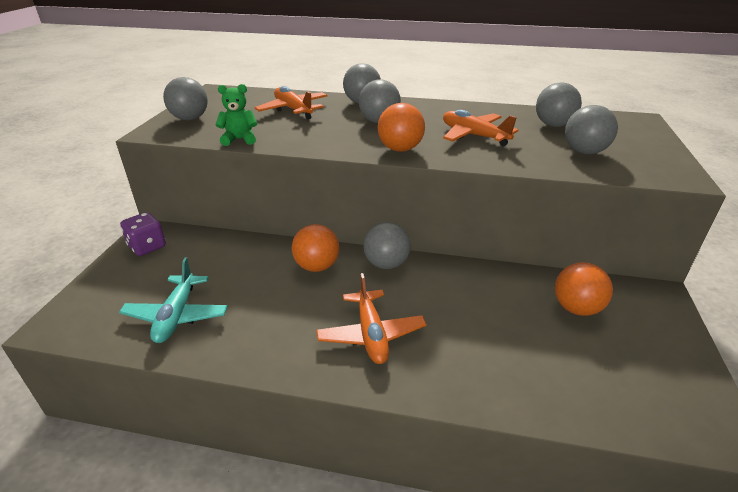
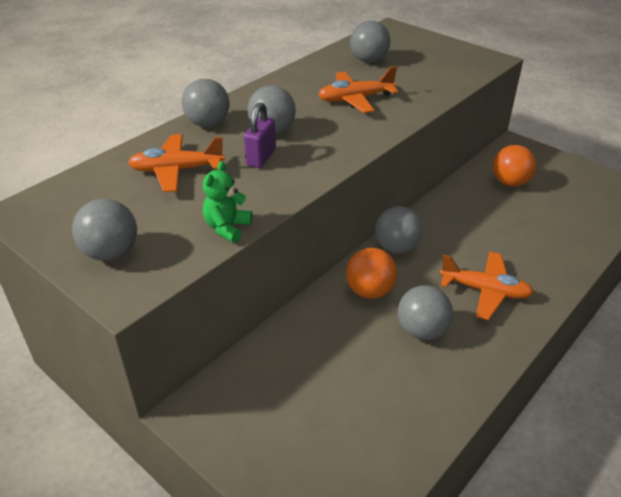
camera: 60 degrees left, 5 degrees up
turquoise plane [119,257,228,343] -> none
purple dice [120,212,166,256] -> none
orange ball [378,103,425,152] -> none
grey ball [565,105,618,154] -> grey ball moved to [398,285,453,340]
none -> purple padlock [244,102,276,168]

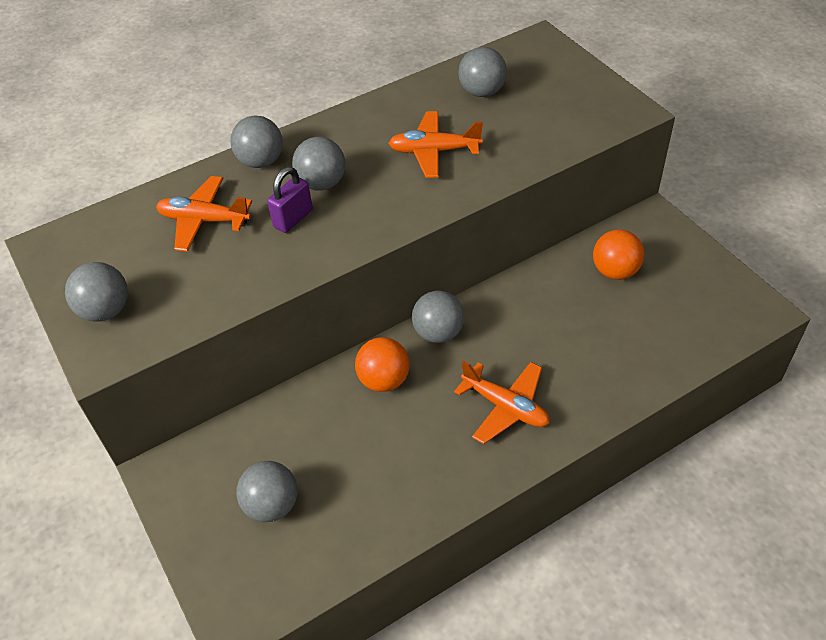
camera: 20 degrees right, 10 degrees up
green teddy bear [203,161,253,243] -> none
grey ball [398,285,453,340] -> grey ball moved to [236,461,298,522]

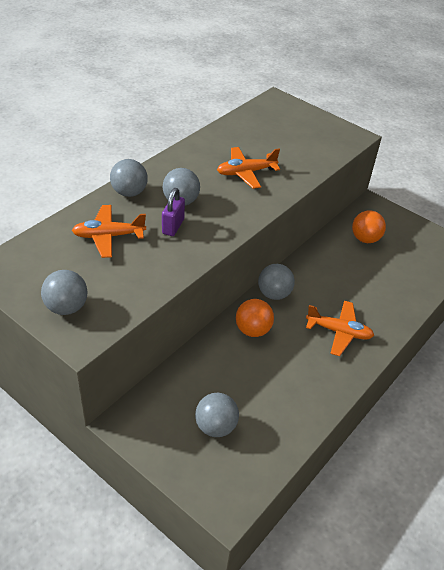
camera: 25 degrees left, 5 degrees down
grey ball [458,47,507,97] -> none

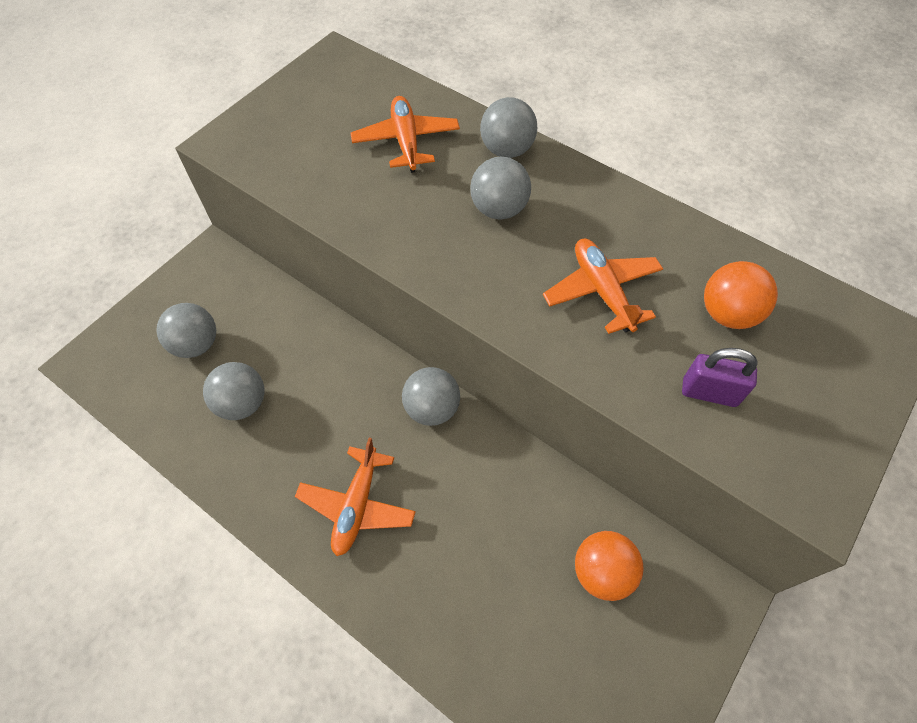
camera: 90 degrees right, 15 degrees up
grey ball [41,270,87,315] -> grey ball moved to [203,362,265,420]
purple padlock [162,188,185,236] -> purple padlock moved to [682,348,758,407]
orange ball [236,299,274,337] -> orange ball moved to [704,261,778,329]

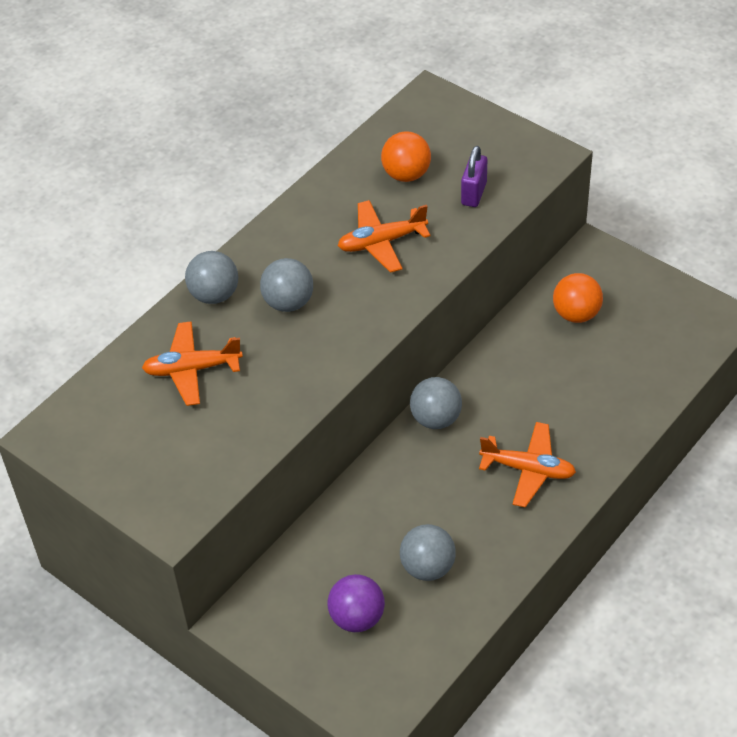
camera: 85 degrees left, 10 degrees down
grey ball [156,303,216,358] -> purple ball [327,574,385,632]

